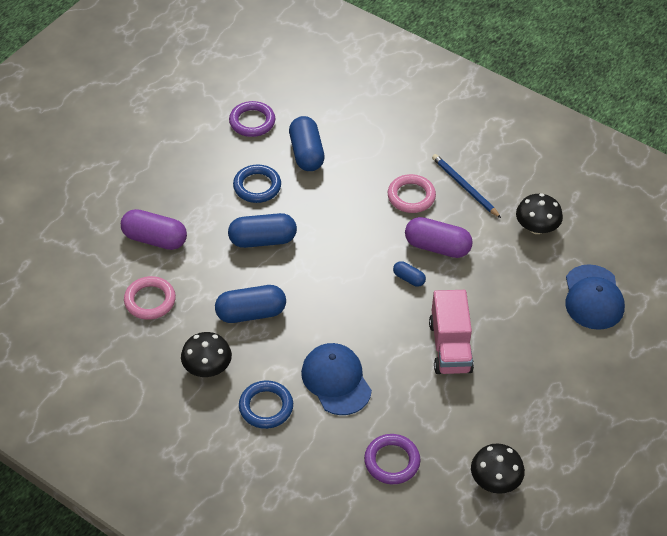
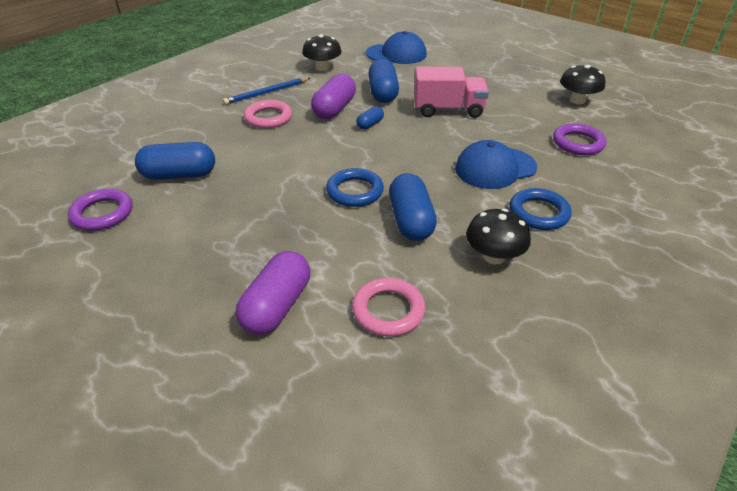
camera: 85 degrees left, 10 degrees down
blue capsule [228,213,297,248] -> blue capsule moved to [368,59,399,103]
blue ring [233,164,281,203] -> blue ring moved to [326,168,384,207]

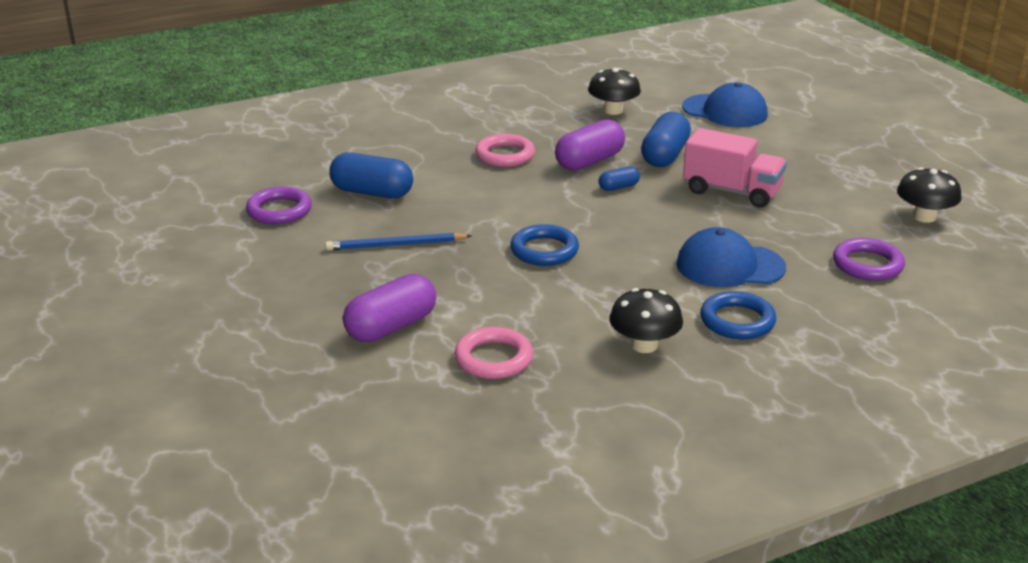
camera: 25 degrees right, 10 degrees down
blue pencil [223,78,310,105] -> blue pencil moved to [325,233,472,251]
blue capsule [389,173,437,241] -> none

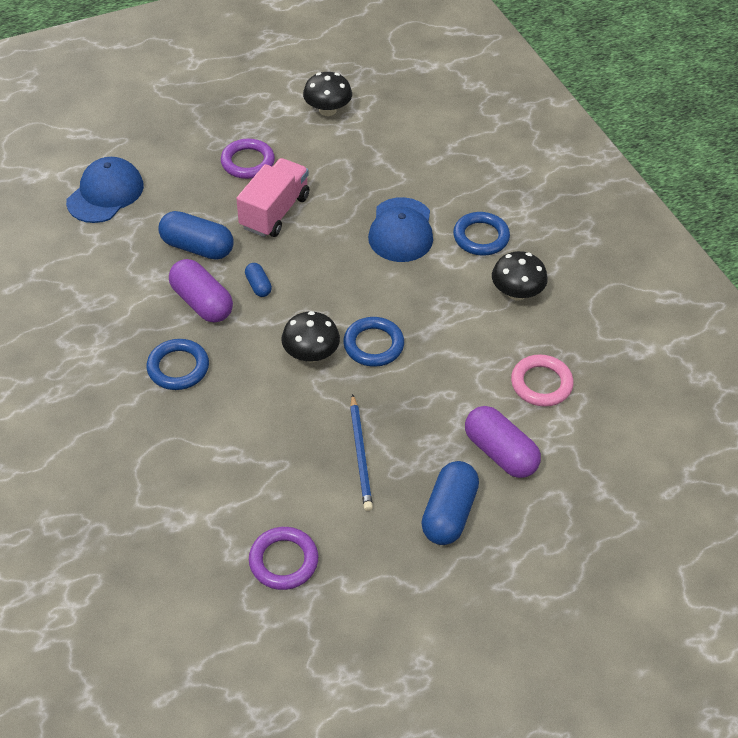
camera: 90 degrees left, 20 degrees up
blue capsule [329,152,413,198] -> blue capsule moved to [421,461,479,545]
pink ring [475,134,535,167] -> blue ring [147,339,209,390]
black mushroom [588,68,641,115] -> black mushroom moved to [281,311,340,362]
purple ring [833,238,905,281] -> purple ring moved to [221,139,275,179]

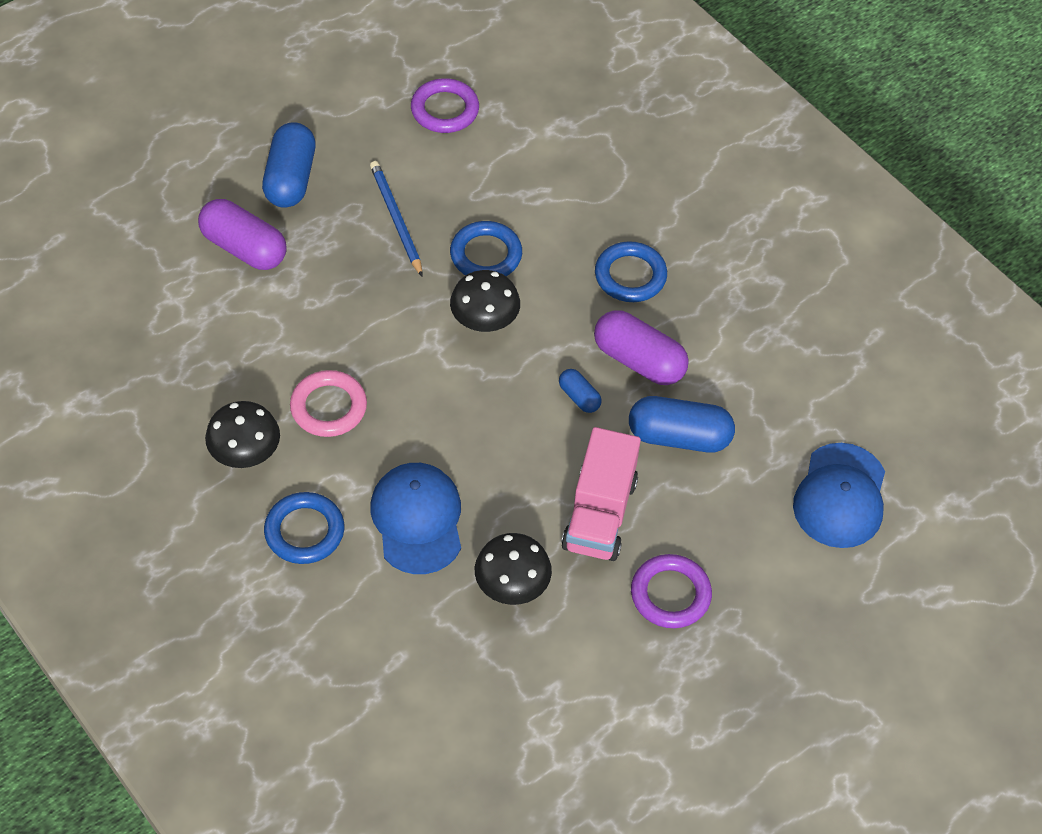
camera: 165 degrees right, 5 degrees up
black mushroom [303,72,352,116] -> black mushroom moved to [475,533,552,605]
blue ring [343,317,404,367] -> blue ring moved to [450,221,522,276]
pink ring [511,354,574,407] -> pink ring moved to [290,370,367,437]

